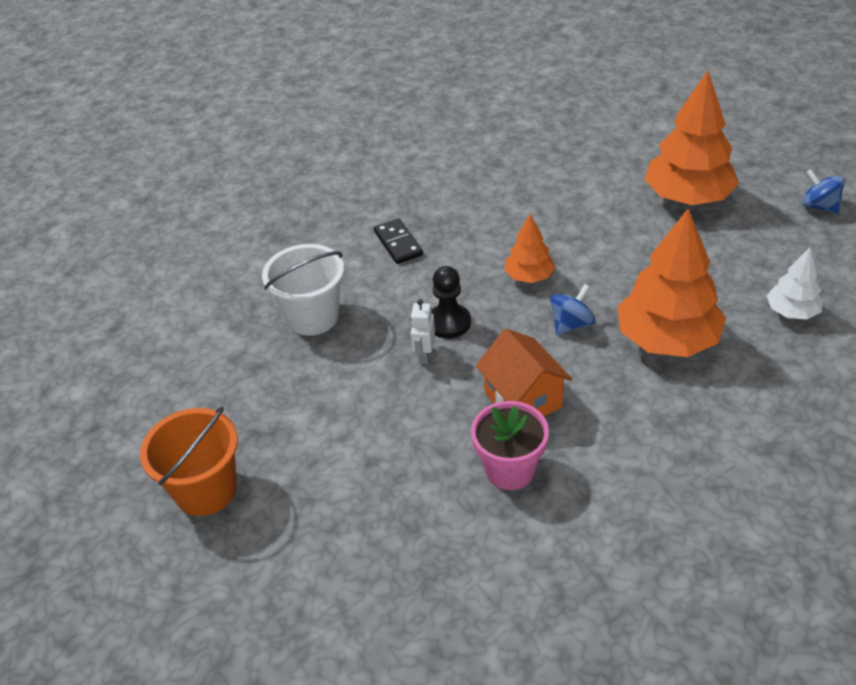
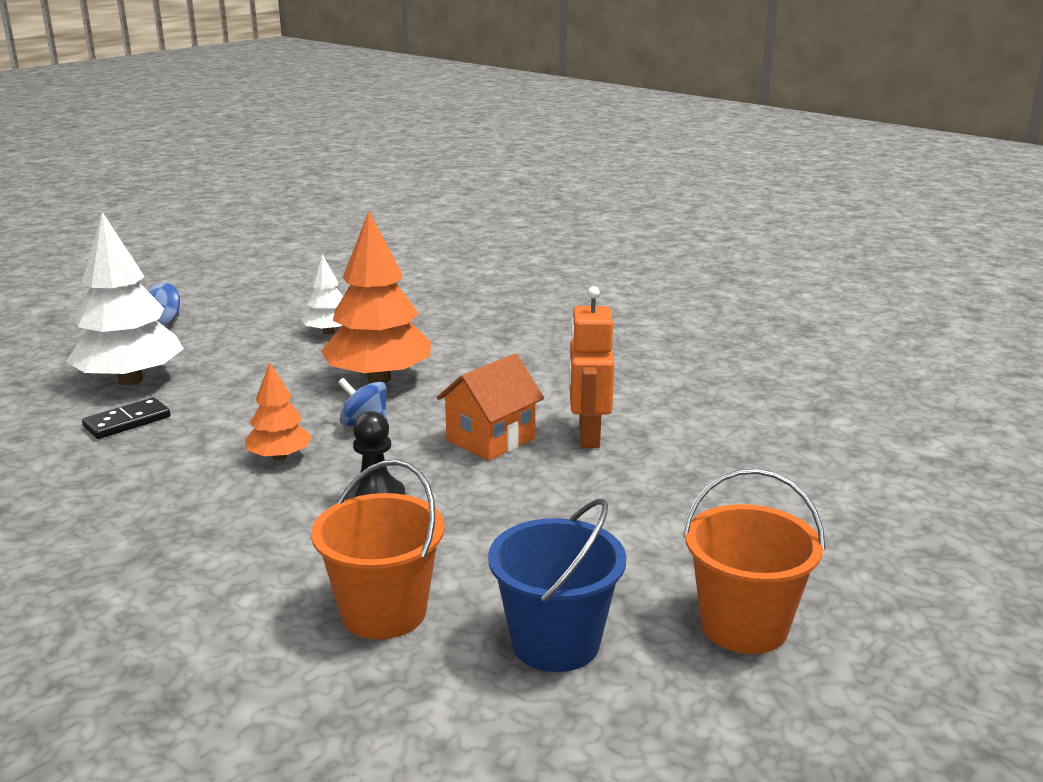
camera: 110 degrees left, 20 degrees down
white bucket [262,244,344,336] -> orange bucket [311,459,445,640]
black domino [374,218,423,264] -> black domino moved to [82,397,171,439]
white robot [410,299,435,364] -> none
pink flower pot [471,401,549,490] -> orange robot [569,286,614,448]
orange tree [644,71,739,205] -> white tree [66,212,184,386]
none -> blue bucket [488,499,626,672]

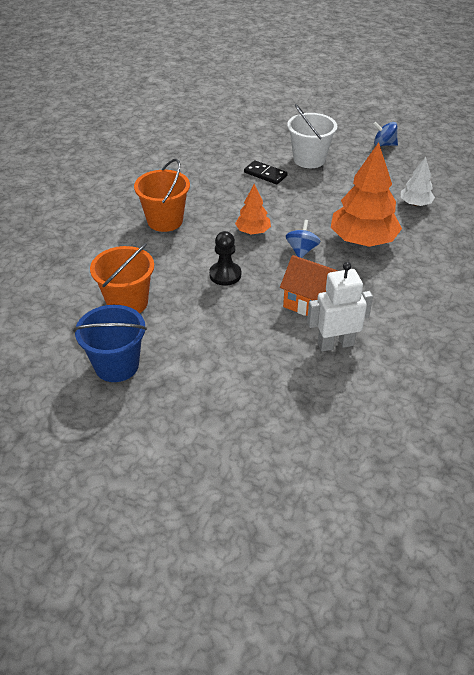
camera: 75 degrees right, 20 degrees up
white tree [66,212,184,386] -> white bucket [287,104,337,168]
orange robot [569,286,614,448] -> white robot [307,262,373,352]
orange bucket [683,468,825,654] -> orange bucket moved to [134,159,190,232]

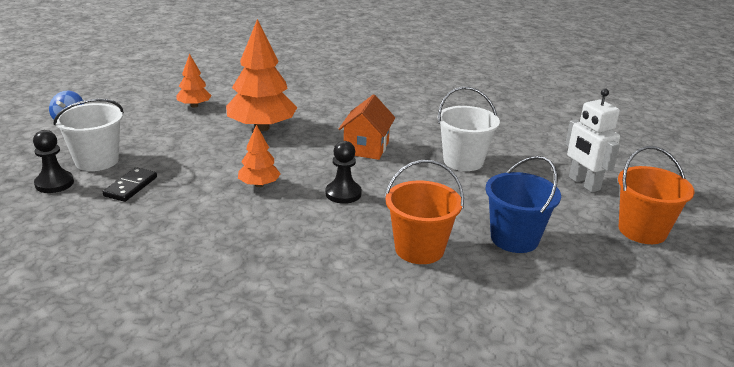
camera: 105 degrees left, 15 degrees down
orange bucket [134,159,190,232] -> orange bucket moved to [618,146,695,244]
blue spinning top [286,220,321,258] -> none
white robot [307,262,373,352] -> white robot moved to [565,88,620,192]
white tree [401,157,435,206] -> orange tree [176,54,212,107]
none -> black pawn [33,130,74,193]
none -> white bucket [438,87,500,171]

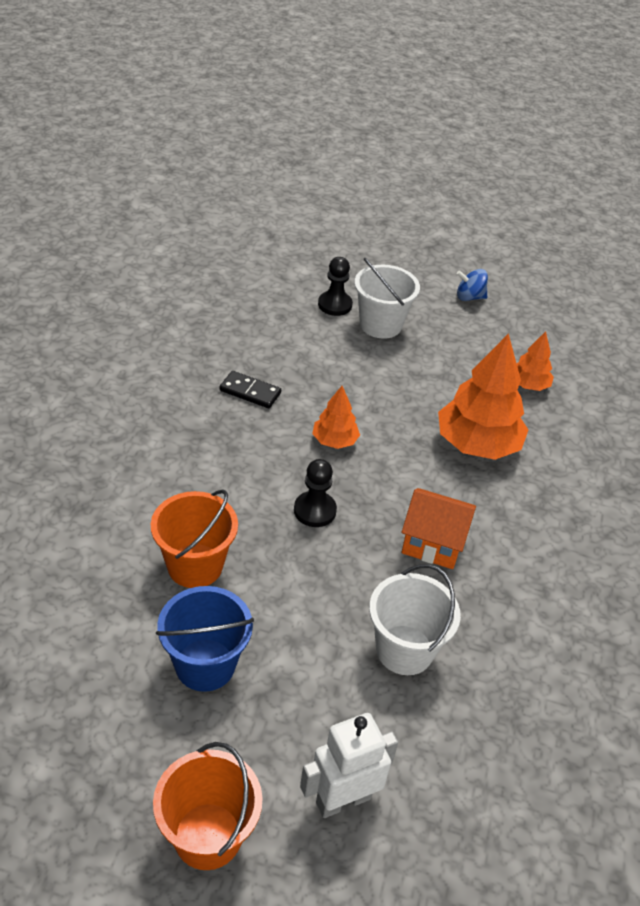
camera: 90 degrees right, 15 degrees up
black domino [103,167,157,202] -> black domino moved to [220,371,281,408]

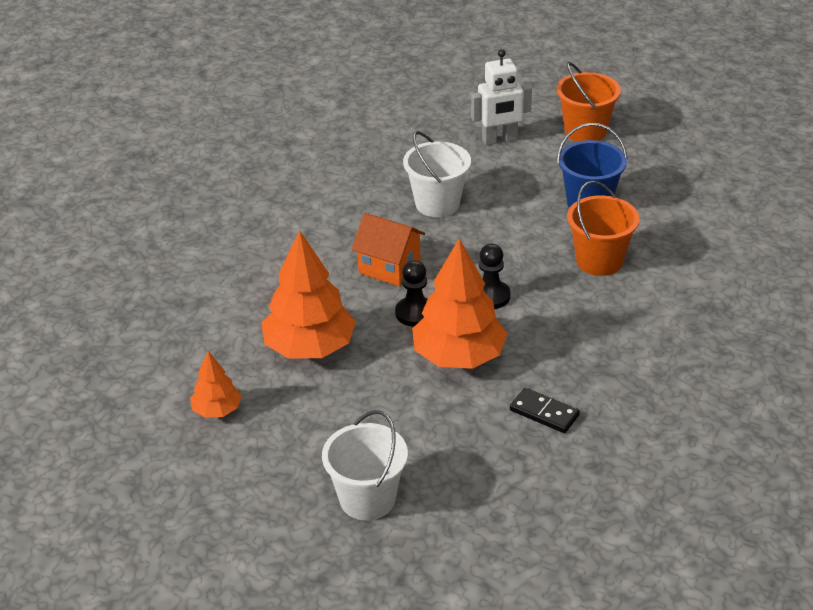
camera: 165 degrees left, 5 degrees down
orange tree [312,386,360,449] -> orange tree [412,239,508,369], size x1.92
black pawn [318,257,353,316] -> black pawn moved to [395,260,428,327]
blue spinning top [457,269,488,301] -> none

